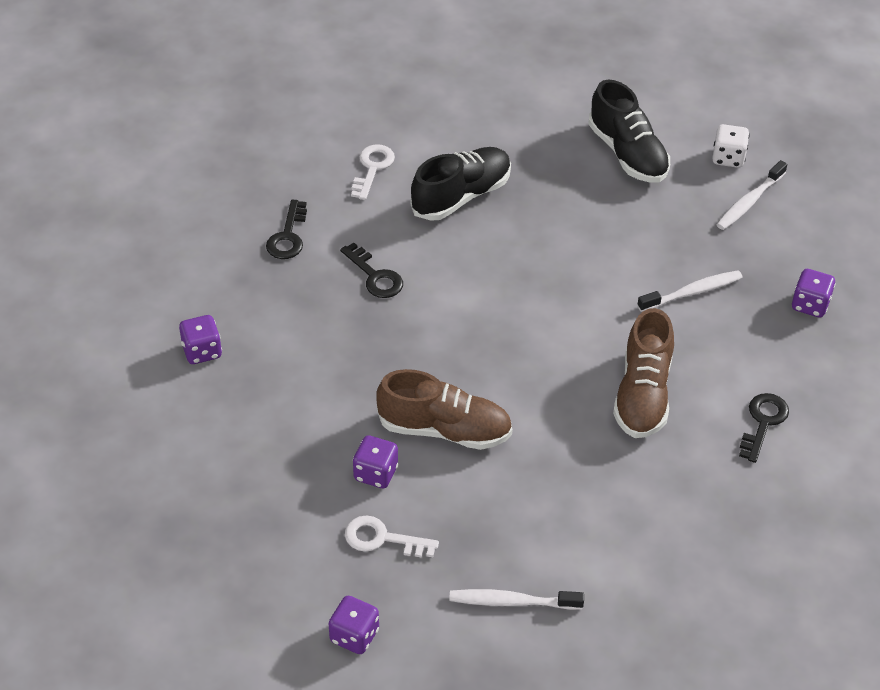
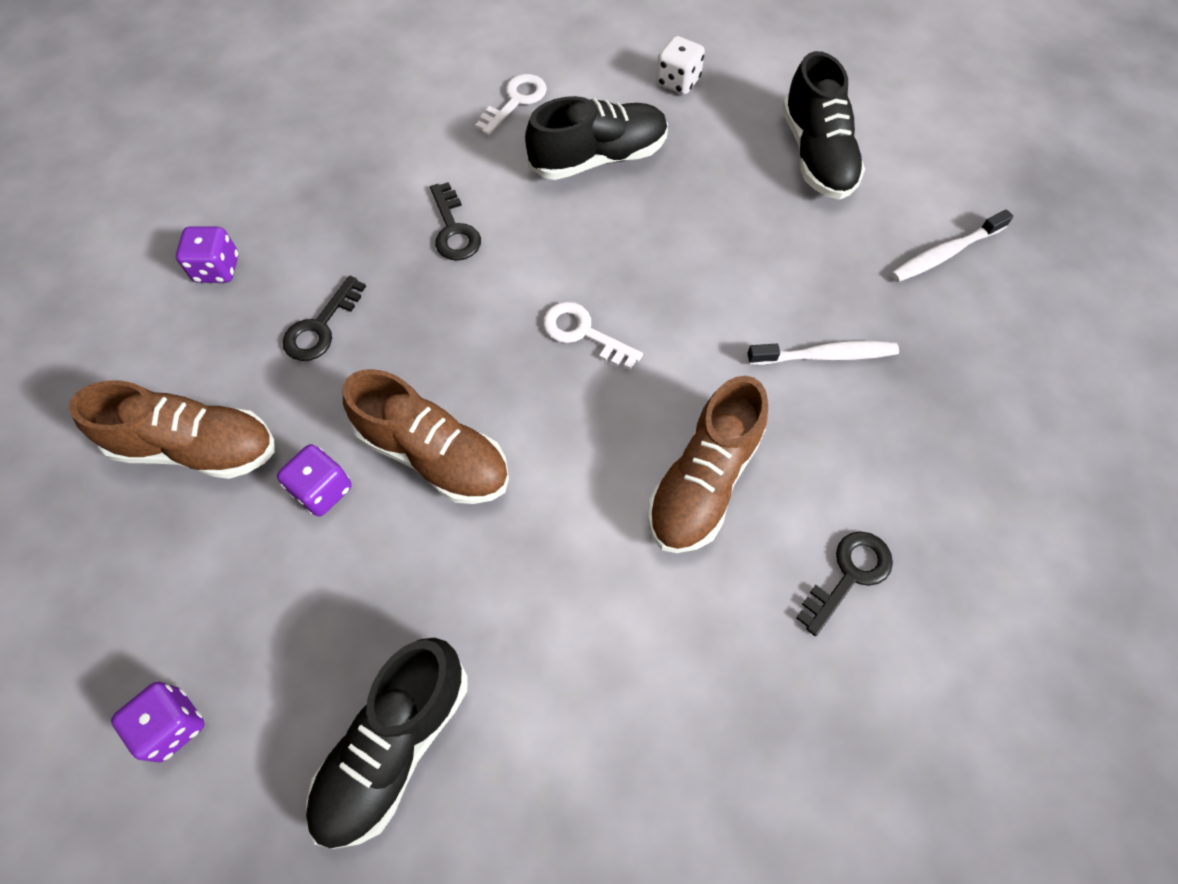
camera: 20 degrees right, 15 degrees up
black key [266,199,307,259] -> black key moved to [283,276,366,361]
white key [345,515,439,558] -> white key moved to [543,302,643,370]
white toothbrush [449,589,584,610] -> black shoe [306,638,467,849]
white dice [712,124,750,168] -> white dice moved to [656,36,705,95]
purple dice [792,269,835,318] -> none
none -> brown shoe [68,380,275,479]

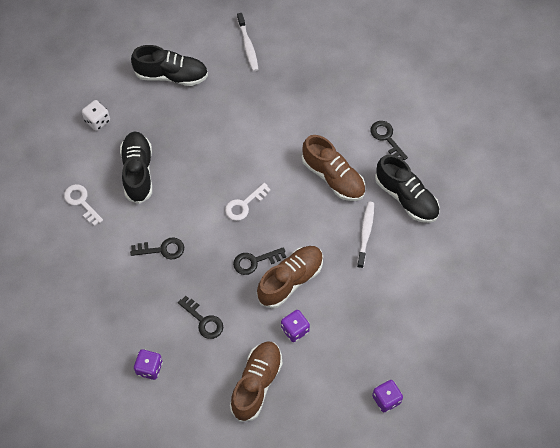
camera: 75 degrees left, 0 degrees up
black shoe [306,638,467,849] -> black shoe moved to [375,155,440,223]
white toothbrush [747,341,899,365] -> white toothbrush moved to [357,202,374,268]
none -> black key [233,247,286,275]

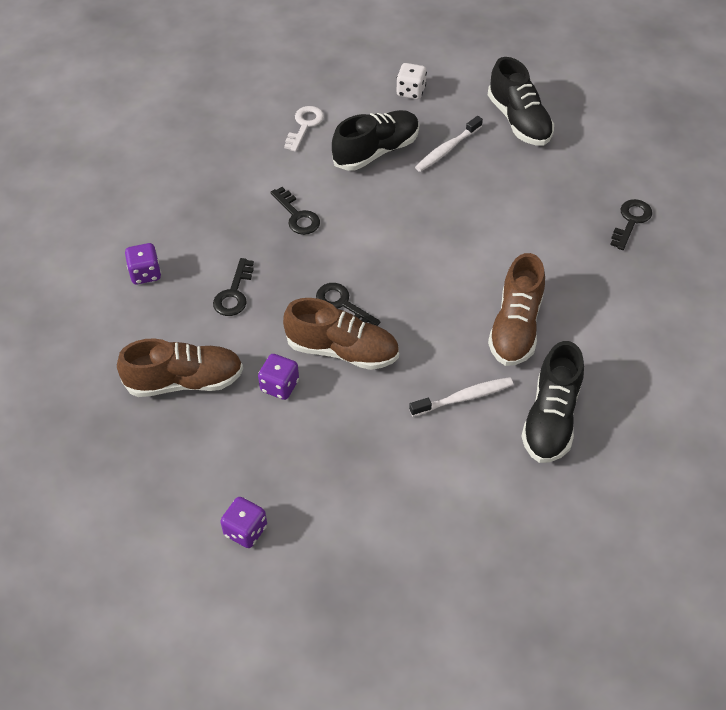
camera: 60 degrees right, 10 degrees down
white key [225,183,271,221] -> none
white toothbrush [237,13,259,71] -> white toothbrush moved to [415,116,483,172]
black key [370,121,408,160] -> black key moved to [610,199,652,250]

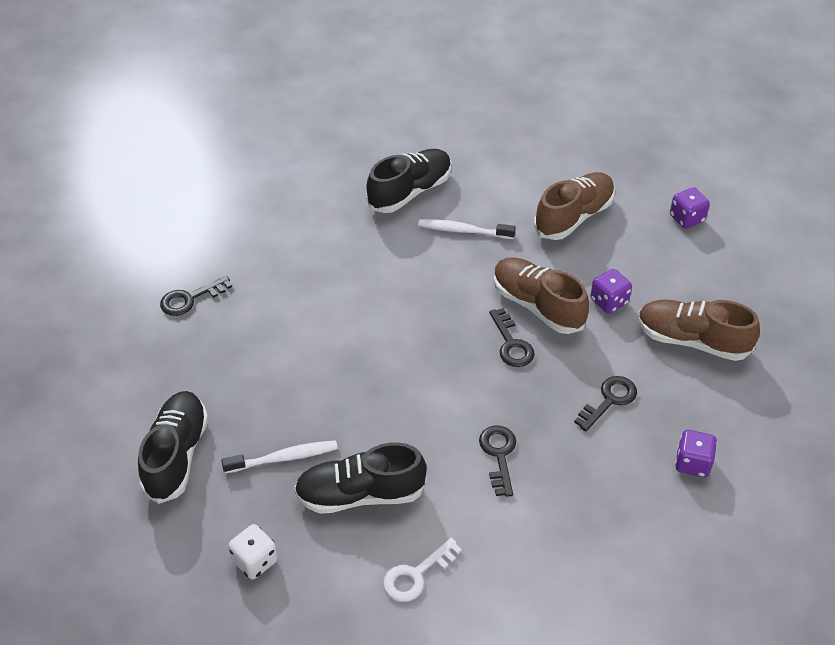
camera: 150 degrees left, 5 degrees down
brown shoe [488,253,545,366] -> brown shoe moved to [534,172,615,240]

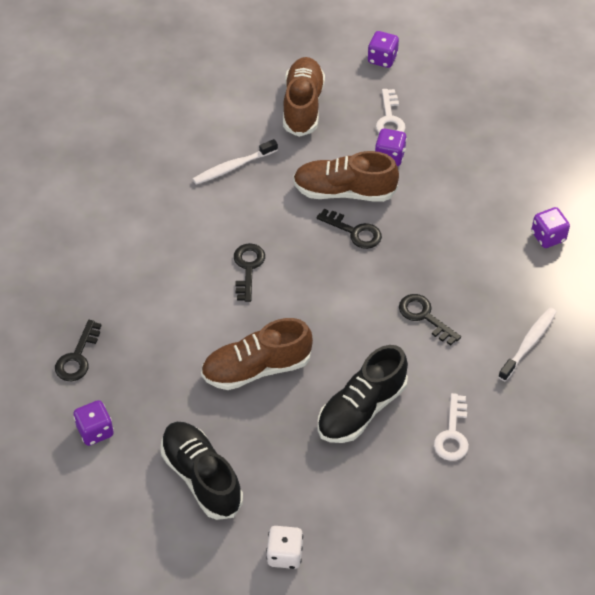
camera: 40 degrees left, 5 degrees up
white toothbrush [221,440,338,473] -> white toothbrush moved to [498,308,557,381]
white dice [228,524,278,579] -> white dice moved to [266,526,303,569]
black shoe [366,149,451,213] -> none
black key [574,376,637,432] -> black key moved to [234,243,265,302]
brown shoe [638,299,760,361] -> brown shoe moved to [201,318,313,390]
none -> purple dice [73,400,114,446]
none -> white key [376,89,406,133]

